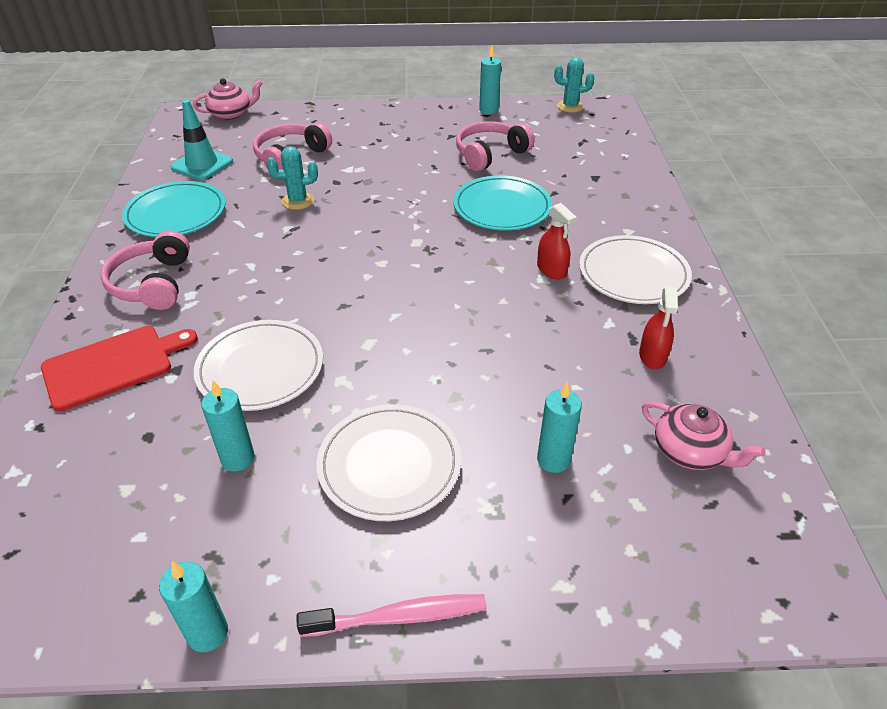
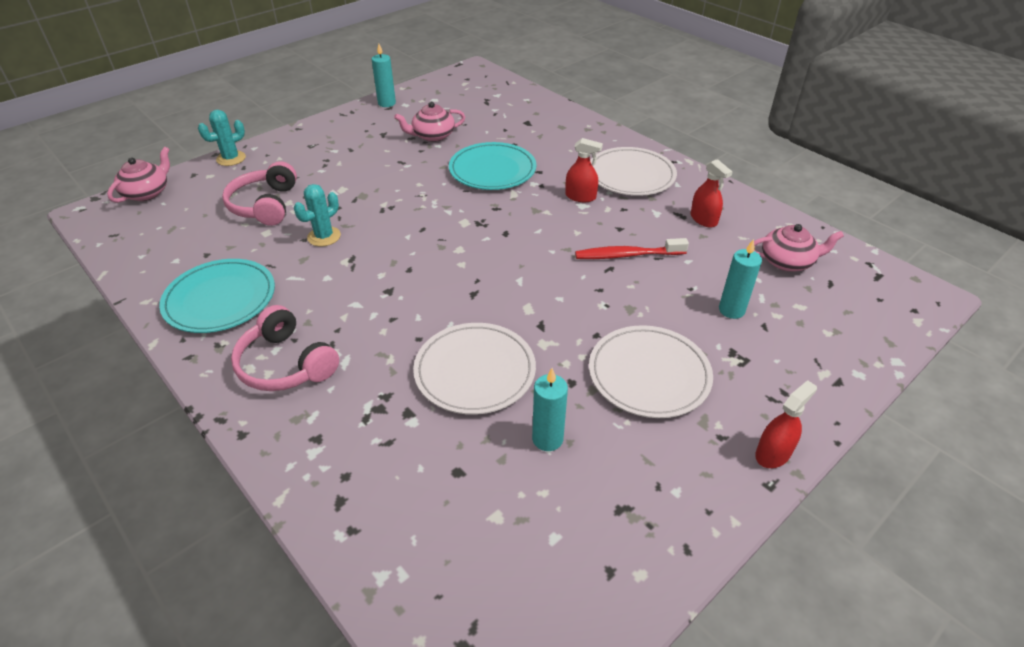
camera: 40 degrees left, 0 degrees up
red cutting board [41,326,198,411] -> none
turquoise candle [159,561,228,652] -> none
turquoise traffic cone [170,100,233,180] -> none
pink toothbrush [297,594,487,637] -> red spray bottle [755,380,817,468]
pink headphones [456,121,535,171] -> pink teapot [394,102,465,142]
turquoise cactus [554,57,594,113] -> turquoise cactus moved to [198,110,246,166]
none -> red toothbrush [575,238,689,259]

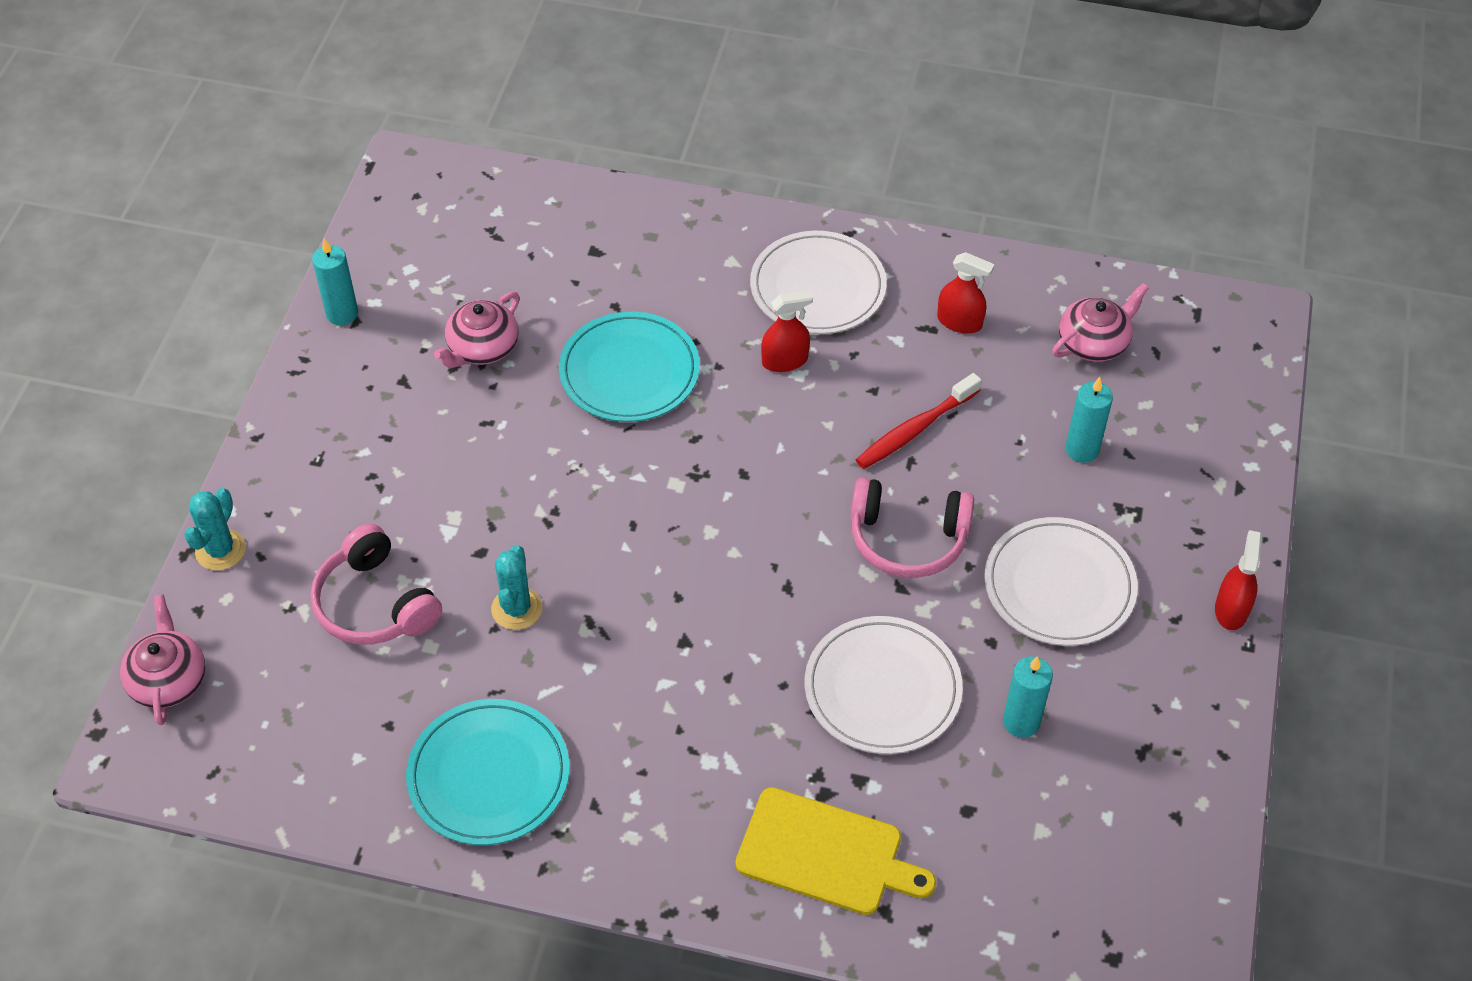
camera: 35 degrees left, 10 degrees up
pink headphones [231,305,339,391] -> pink headphones moved to [851,478,974,578]
none -> yellow cutting board [735,787,936,915]

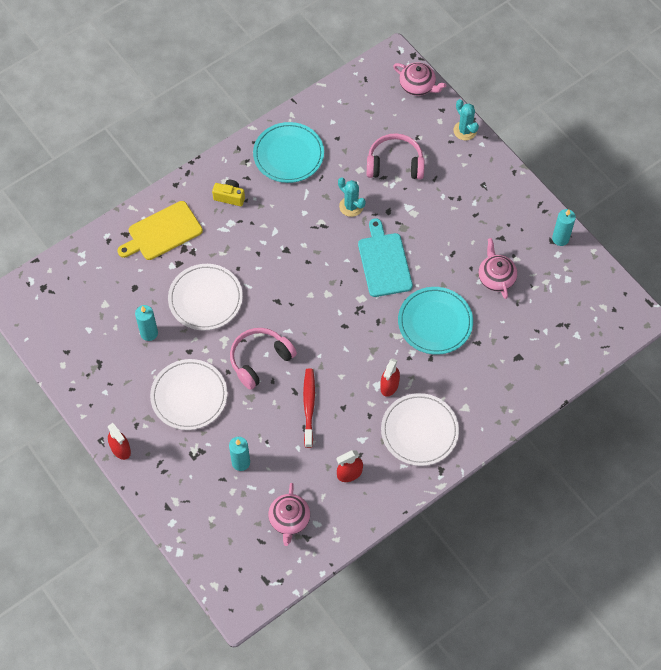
camera: 130 degrees right, 10 degrees up
none -> yellow camera [212,180,245,206]
none -> turquoise cutting board [358,218,413,297]

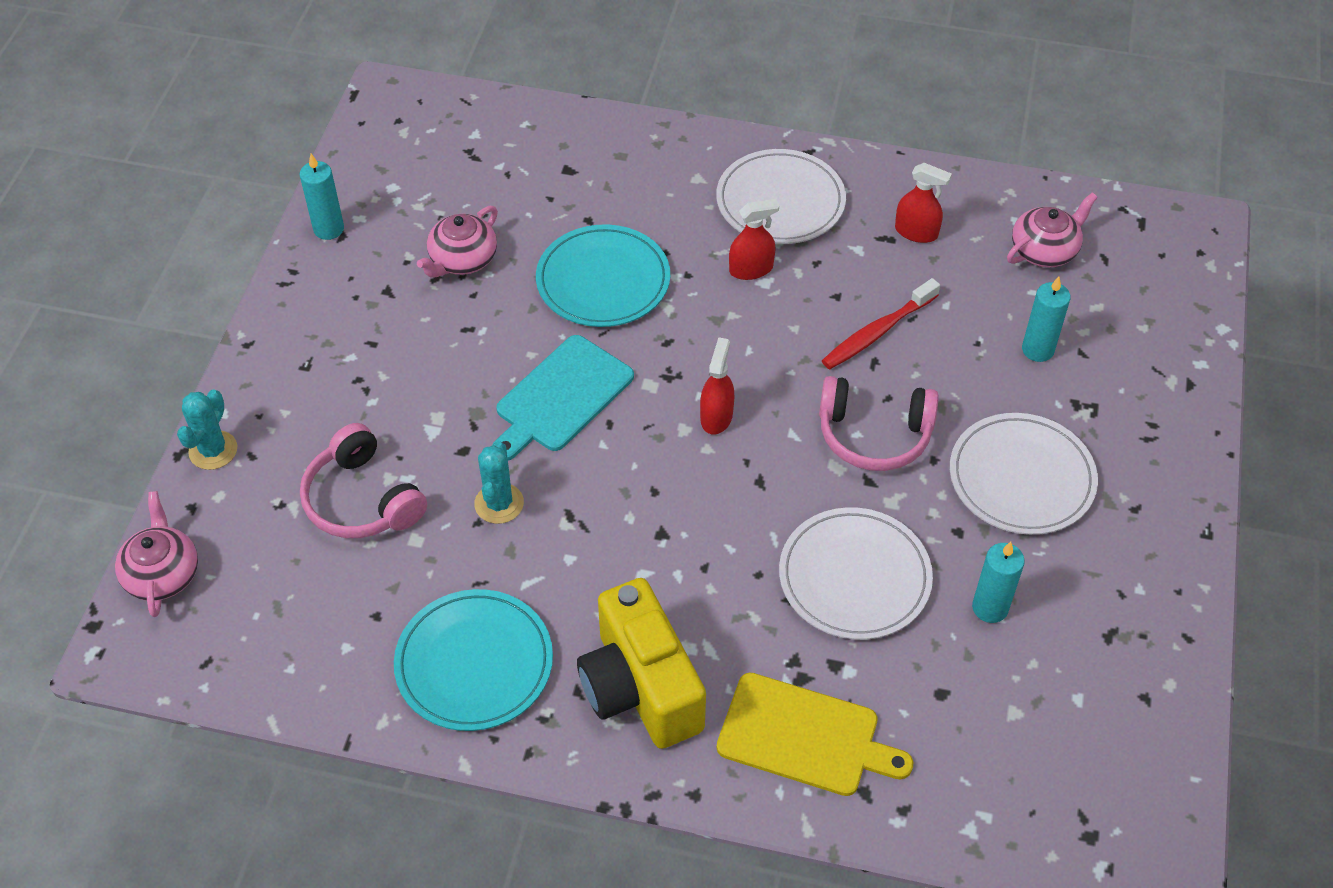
camera: 130 degrees left, 10 degrees down
red spray bottle [108,423,131,460] -> red spray bottle moved to [700,337,734,435]
yellow camera [212,180,245,206] -> yellow camera [577,578,706,749], size x2.15

